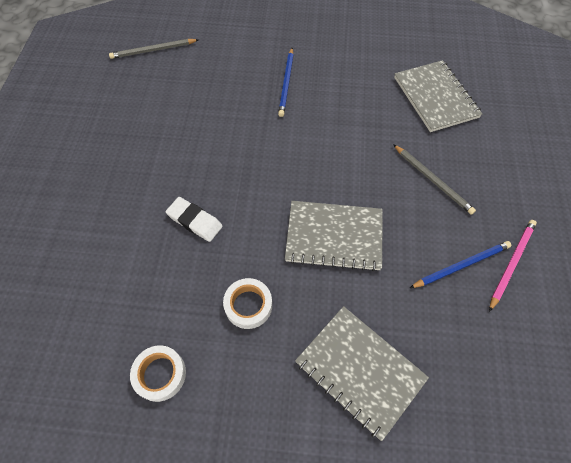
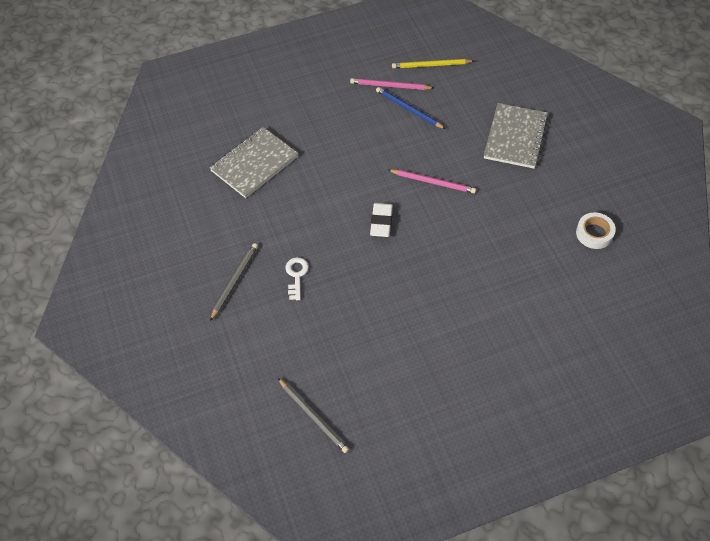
camera: 115 degrees left, 5 degrees down
white eraser [166,197,223,242] -> white eraser moved to [370,203,393,237]
white tape [223,278,272,329] -> none
blue pencil [278,48,294,117] -> white key [285,257,309,300]
grey notebook [285,201,383,271] -> pink pencil [388,169,476,193]
grey pencil [393,144,476,215] -> grey pencil moved to [210,243,258,321]
none -> yellow pencil [392,59,474,68]

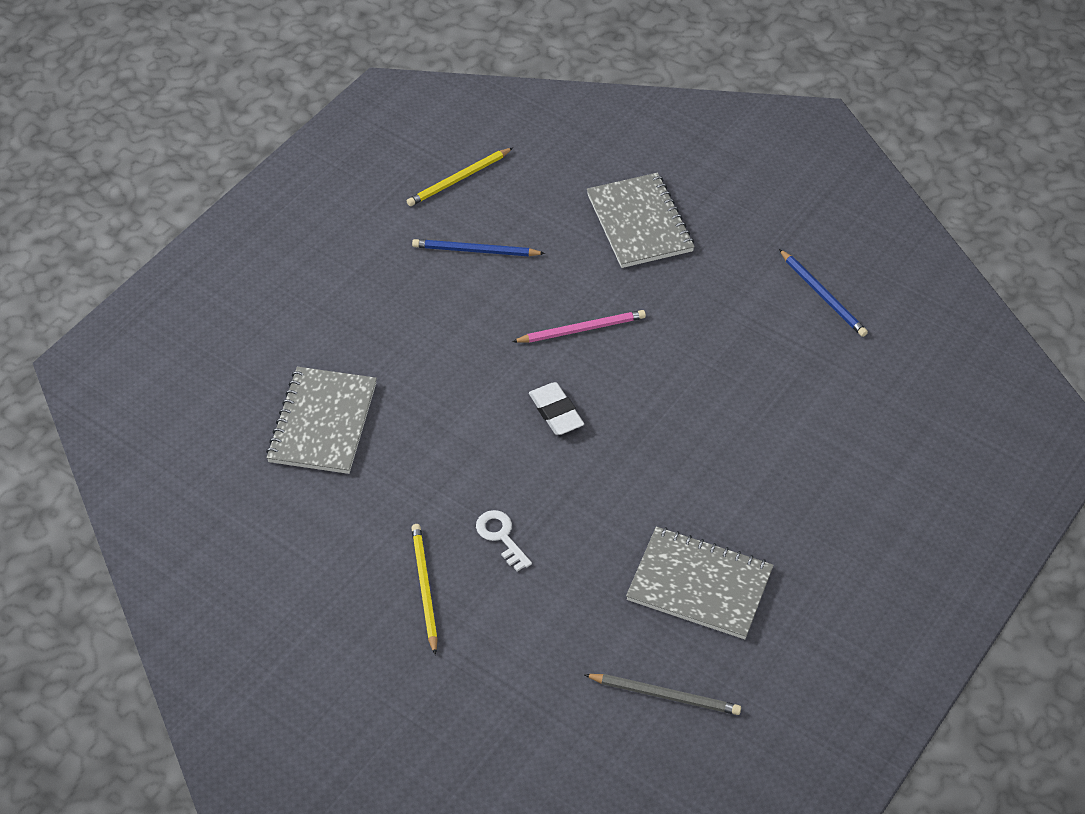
camera: 35 degrees left, 5 degrees down
grey pencil [210,243,258,321] -> yellow pencil [411,524,438,655]
pink pencil [350,78,434,90] -> none
white tape [576,212,616,249] -> blue pencil [779,249,868,337]
none -> grey notebook [626,527,774,639]

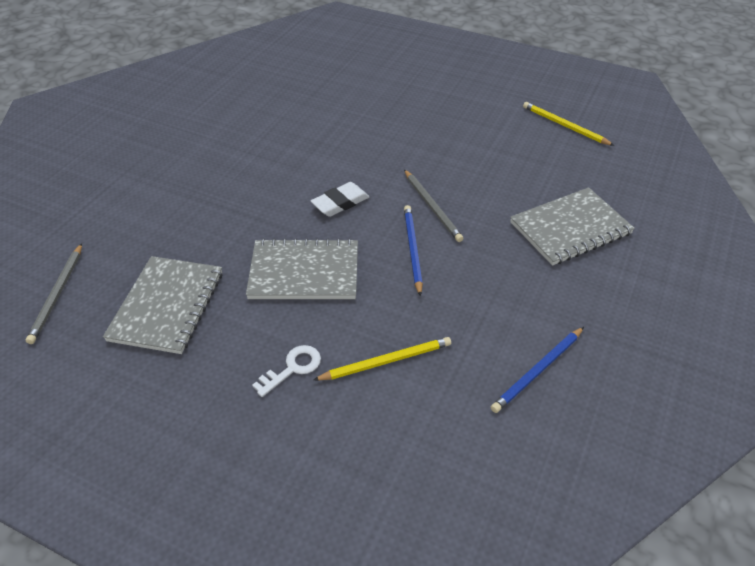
camera: 80 degrees right, 5 degrees down
grey notebook [266,367,377,474] -> grey notebook moved to [246,238,358,299]
yellow pencil [411,524,438,655] -> yellow pencil moved to [313,337,451,380]
blue pencil [412,239,545,256] -> blue pencil moved to [404,205,423,296]
white key [476,510,532,571] -> white key moved to [252,345,321,397]
pink pencil [512,310,646,343] -> grey pencil [404,169,464,242]

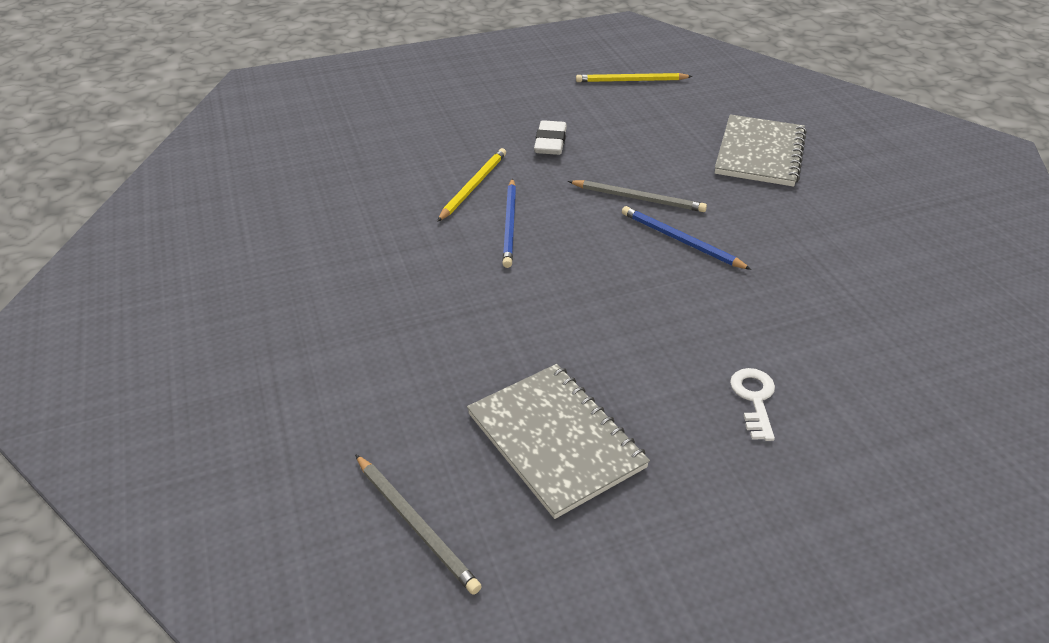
camera: 45 degrees left, 5 degrees down
grey notebook [246,238,358,299] -> none
white eraser [311,182,369,217] -> white eraser moved to [534,120,567,155]
yellow pencil [313,337,451,380] -> yellow pencil moved to [437,148,506,222]
blue pencil [491,327,584,413] -> blue pencil moved to [503,178,516,268]

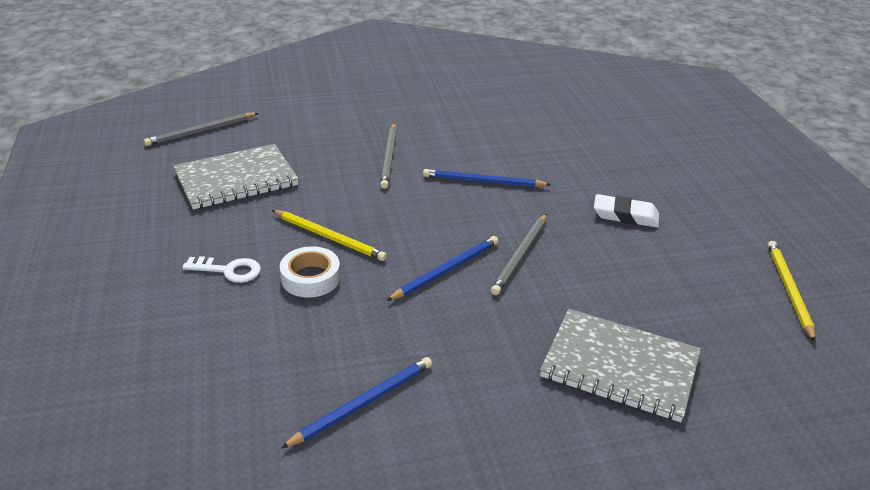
camera: 95 degrees right, 5 degrees down
yellow pencil [437,148,506,222] -> yellow pencil moved to [272,210,387,261]
none -> white tape [280,246,340,298]
none -> blue pencil [281,357,432,449]
none -> grey pencil [380,123,397,189]

